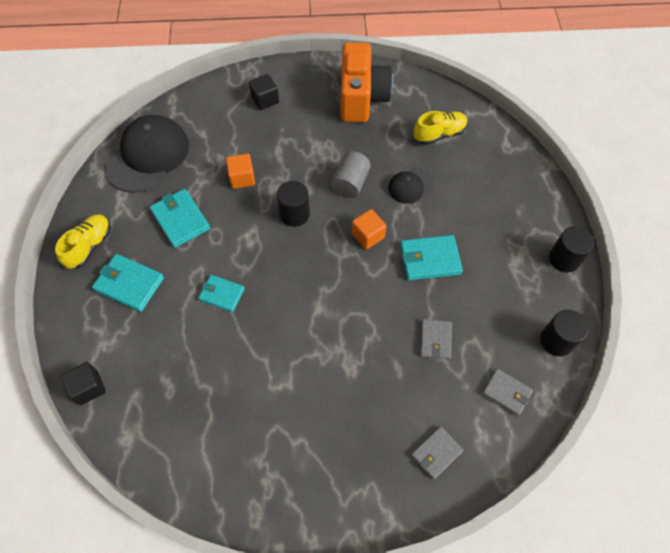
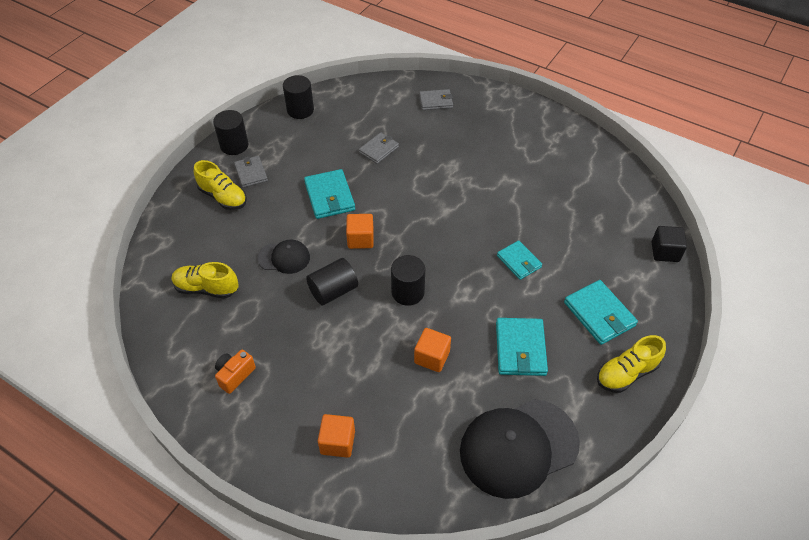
camera: 145 degrees left, 10 degrees down
black cube [249,74,279,110] -> orange cube [318,414,355,458]
grey cylinder [331,151,371,198] -> black cylinder [306,258,358,305]
orange camera [341,43,393,122] -> orange camera [215,350,256,394], size x0.43
turquoise wallet [400,235,463,280] -> turquoise wallet turned 45 degrees clockwise [304,169,355,219]
grey wallet [482,368,533,416] -> grey wallet moved to [234,156,268,188]
none -> yellow shoe [194,160,247,210]

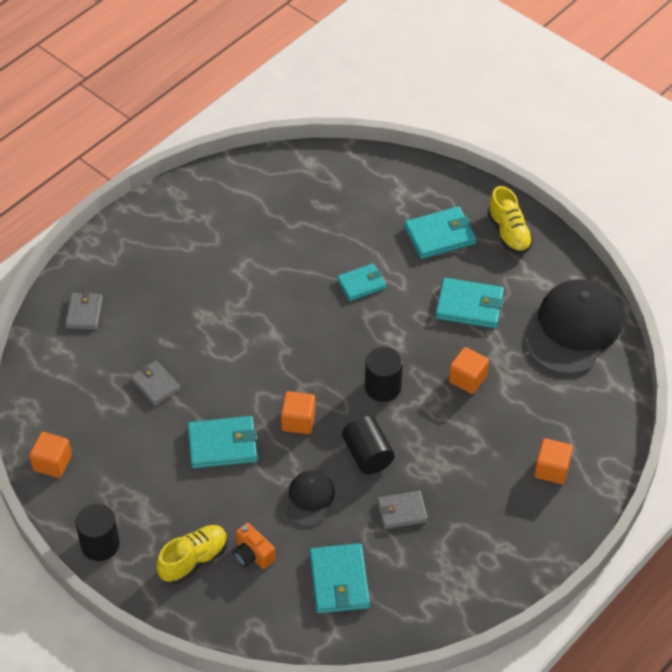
camera: 80 degrees left, 0 degrees up
yellow shoe [172,262,239,299] -> turquoise wallet [310,543,370,613]
orange camera [215,350,256,394] -> orange camera moved to [233,523,275,569]
grey wallet [234,156,268,188] -> grey wallet moved to [377,491,428,529]
black cylinder [283,75,314,119] -> orange cube [29,432,72,478]
black cap [460,399,580,499] -> black cap turned 135 degrees counterclockwise [525,279,622,375]
black cube [651,226,687,262] -> none

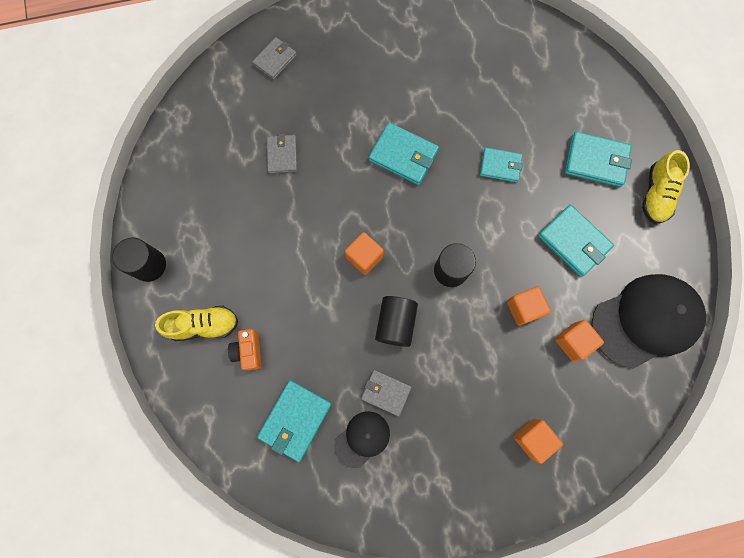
camera: 35 degrees right, 25 degrees up
orange cube [29,432,72,478] -> orange cube moved to [555,320,604,361]
turquoise wallet [188,416,258,468] -> turquoise wallet moved to [369,122,439,185]
black cap [286,470,335,526] -> black cap moved to [334,411,390,468]

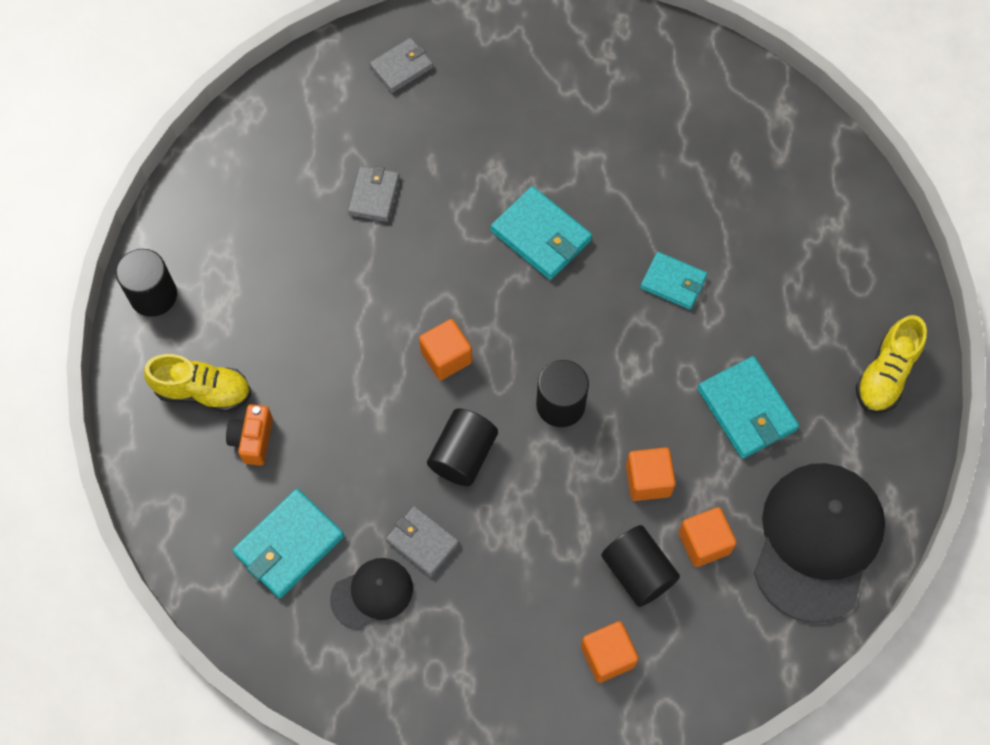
camera: 15 degrees right, 10 degrees down
turquoise wallet [565,132,632,187] -> none
black cap [591,274,706,368] -> black cap turned 60 degrees counterclockwise [754,463,885,623]
none -> black cylinder [601,525,680,607]

